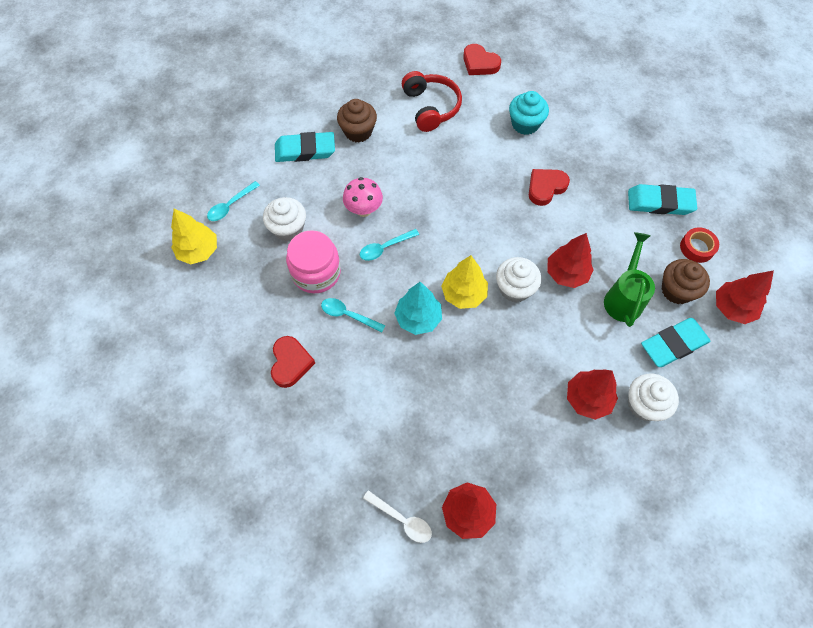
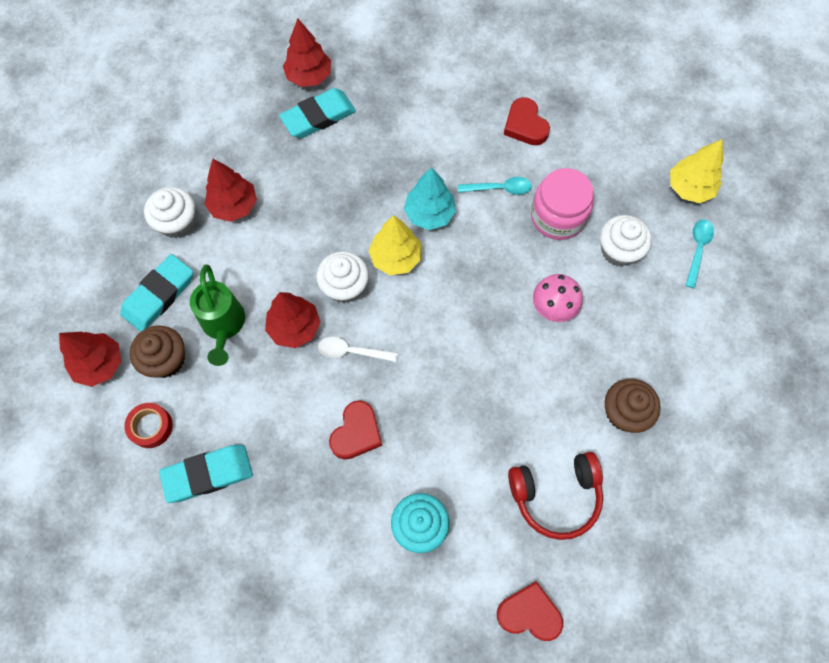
camera: 155 degrees right, 5 degrees up
turquoise eraser [275,132,335,162] -> turquoise eraser moved to [279,88,356,138]
turquoise spoon [360,229,419,261] -> none
white spoon [363,490,432,543] -> white spoon moved to [318,337,398,362]
red headphones [402,71,462,132] -> red headphones turned 60 degrees counterclockwise [508,452,603,540]

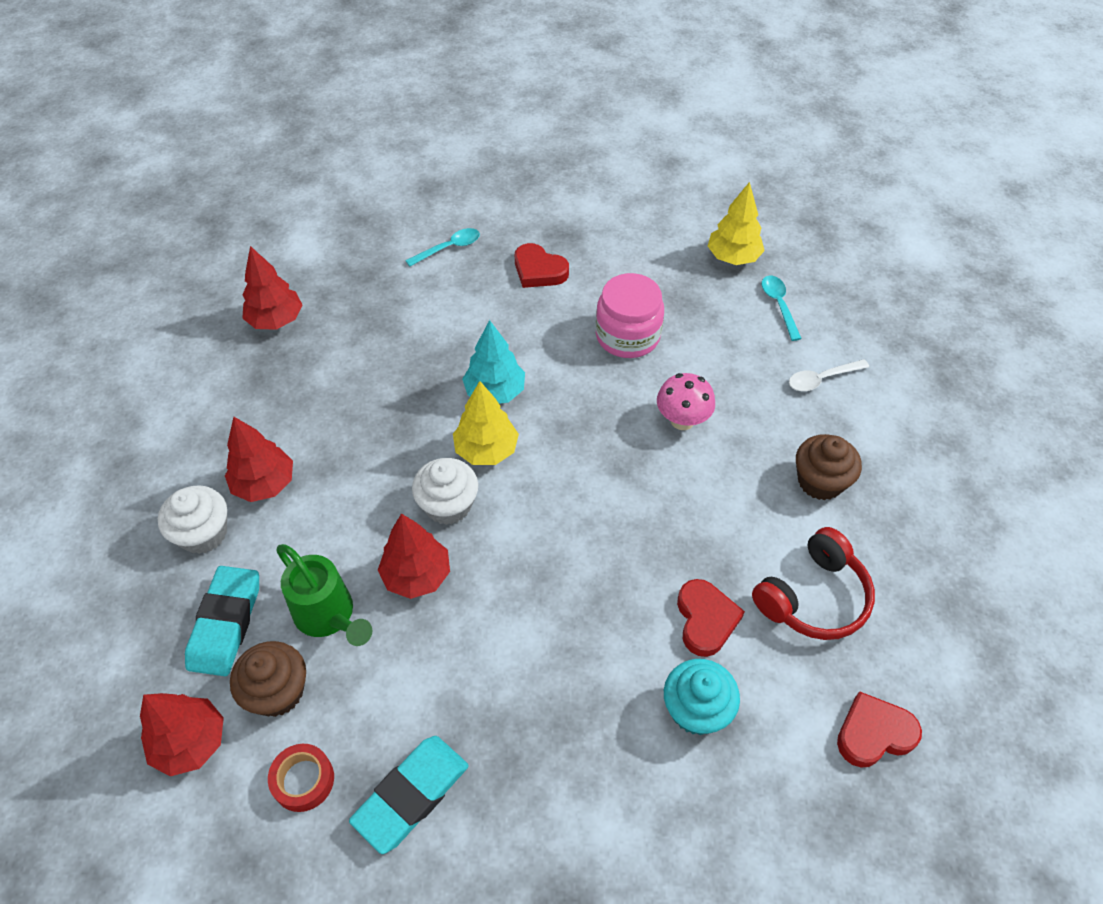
camera: 30 degrees left, 15 degrees down
turquoise eraser [279,88,356,138] -> none
white spoon [318,337,398,362] -> white spoon moved to [789,359,869,391]
red heart [329,401,382,460] -> red heart moved to [677,579,745,657]
turquoise spoon [458,177,532,195] -> turquoise spoon moved to [405,228,480,267]
white cupcake [600,215,652,266] -> none

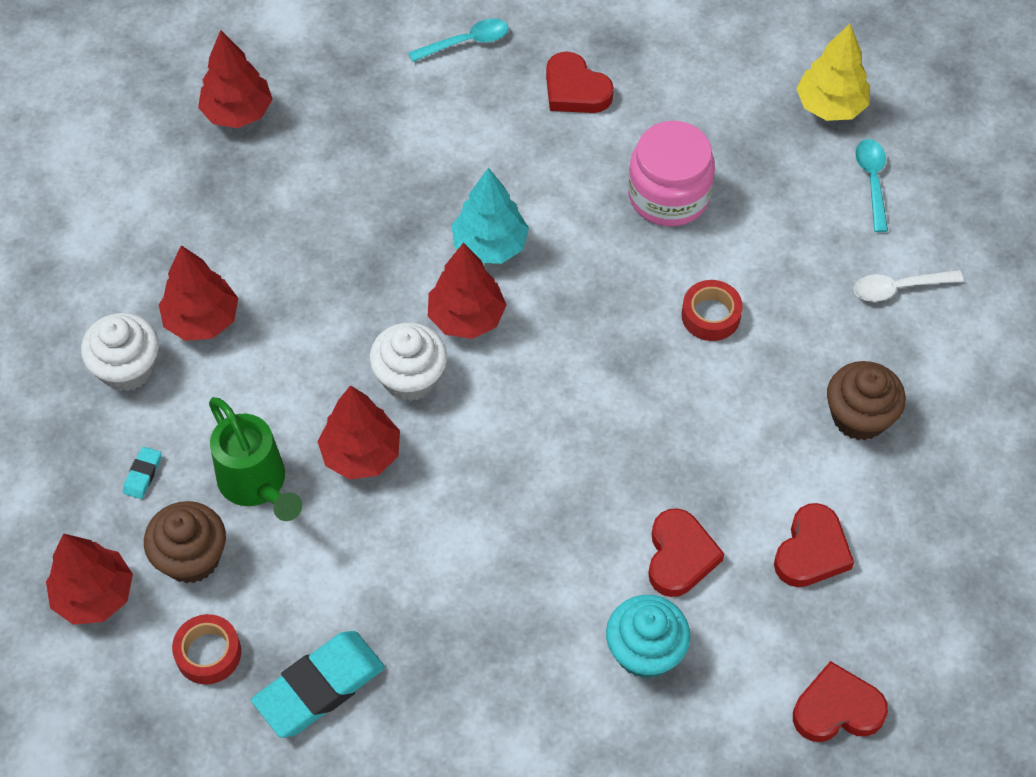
camera: 10 degrees right, 5 degrees up
turquoise eraser [185,566,259,676] -> turquoise eraser [123,447,161,499], size x0.43
yellow tree [453,381,519,465] -> red tree [428,243,506,339]
pink mushroom [657,373,715,430] -> red tape [681,280,743,341]
red headphones [752,527,875,640] -> red heart [774,503,854,587]

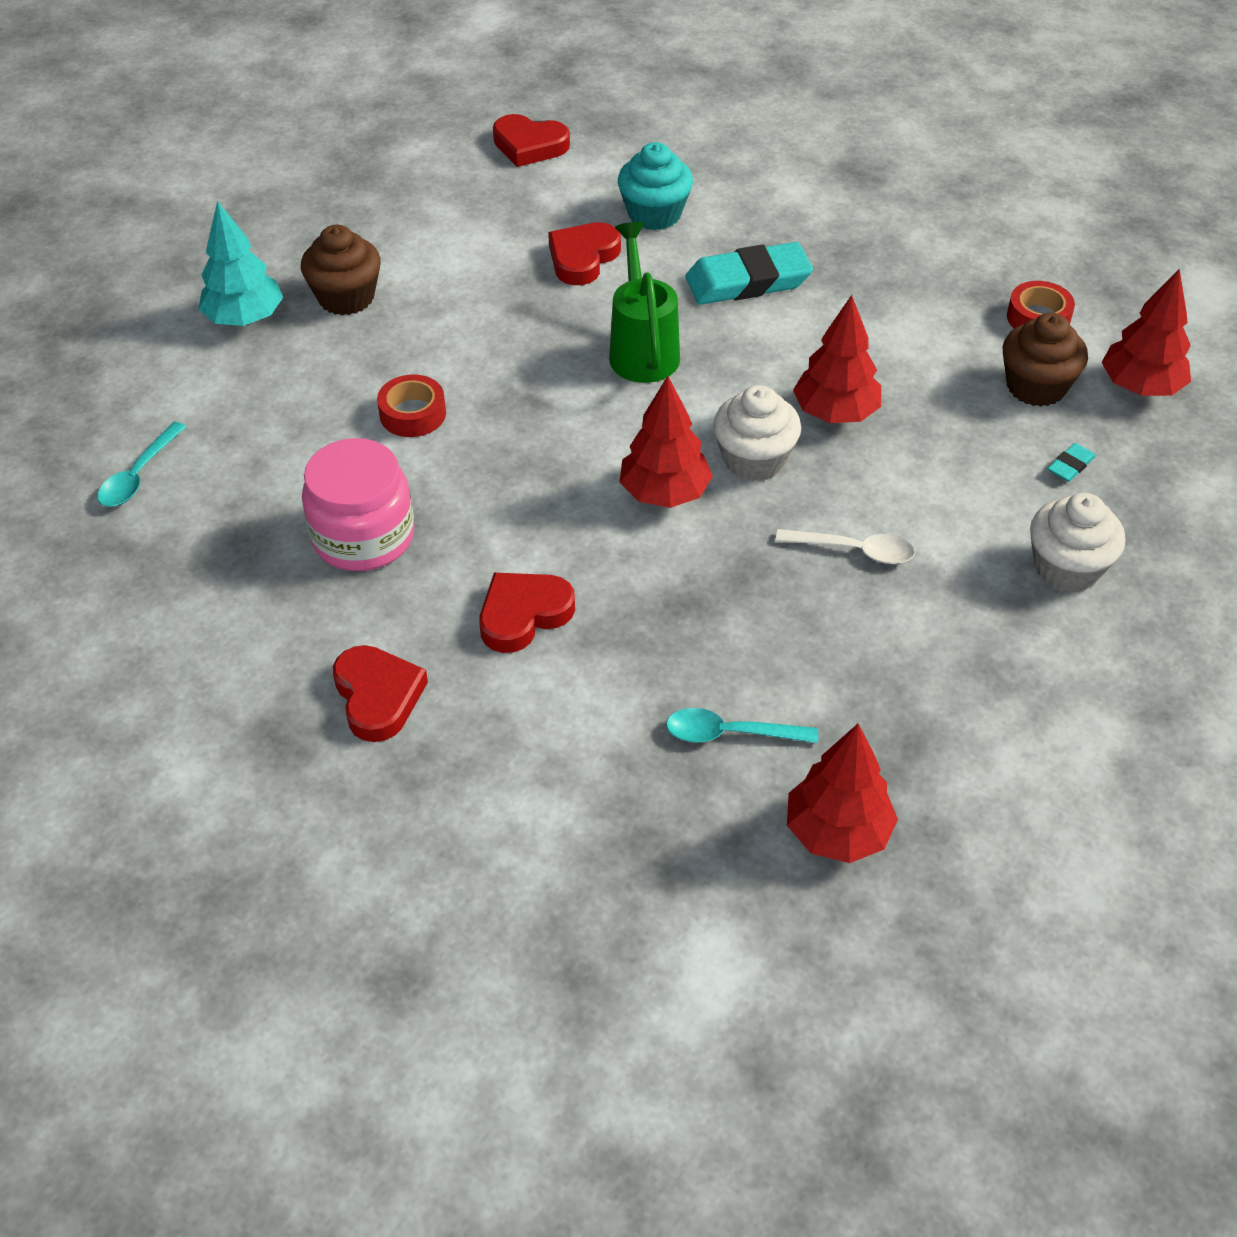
camera: 155 degrees left, 10 degrees down
red tree [159,245,238,341] -> none
green watering can [209,397,302,521] -> green watering can moved to [609,222,680,383]
turquoise eraser [251,631,385,738] -> turquoise eraser moved to [686,242,813,305]
turquoise spoon [408,18,509,62] -> turquoise spoon moved to [666,708,818,743]
turquoise tree [452,168,529,264] -> turquoise tree moved to [198,201,283,326]
red heart [774,503,854,587] -> red heart moved to [479,573,575,653]
yellow tree [796,24,870,121] -> none
white spoon [854,270,964,302] -> white spoon moved to [775,529,915,564]

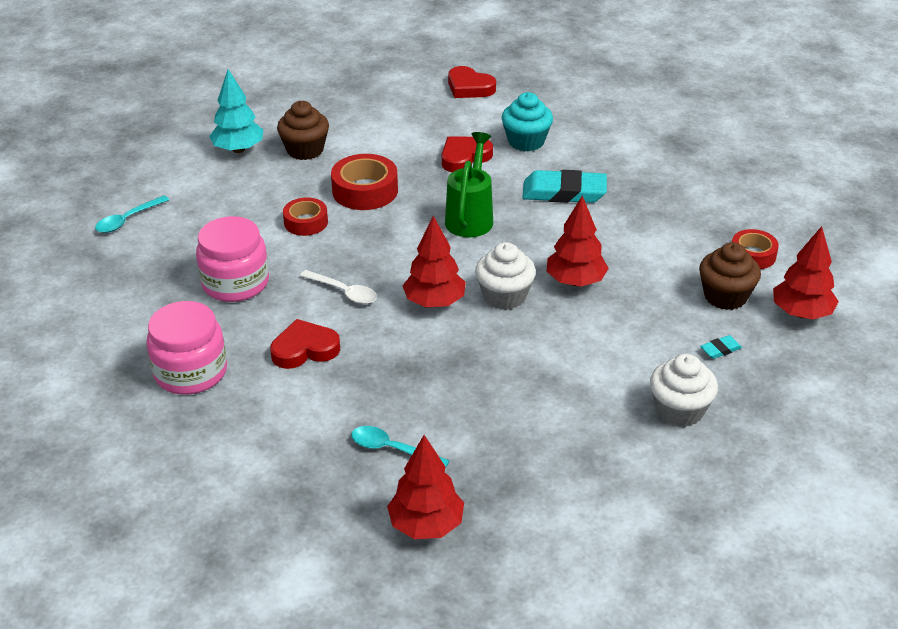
camera: 20 degrees right, 10 degrees down
red heart [333,645,428,742] -> pink jar [146,301,227,395]
white spoon [775,529,915,564] -> white spoon moved to [300,270,377,304]
none -> red tape [331,154,398,210]

